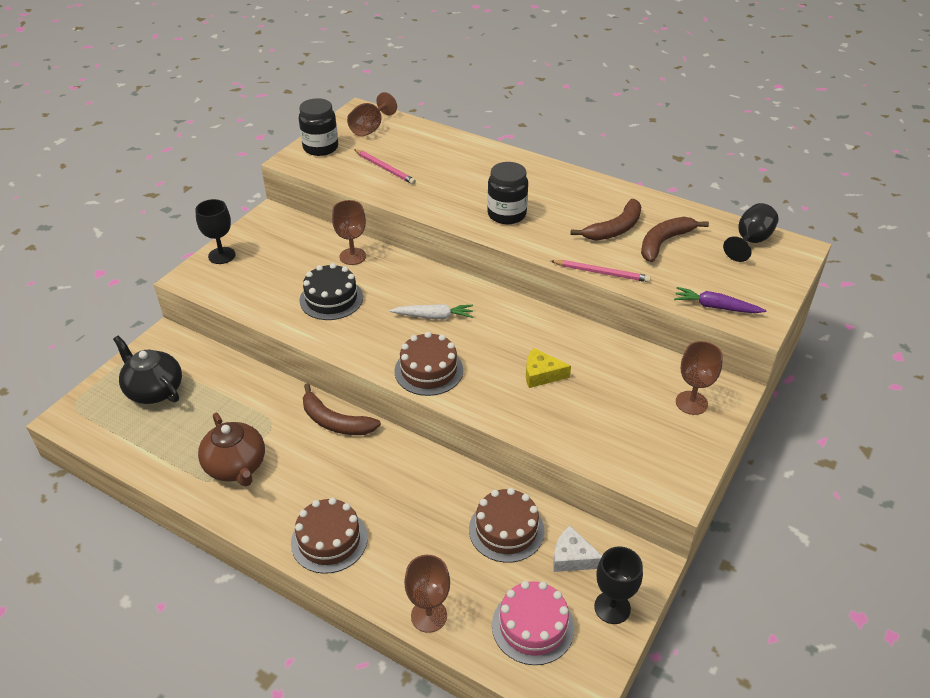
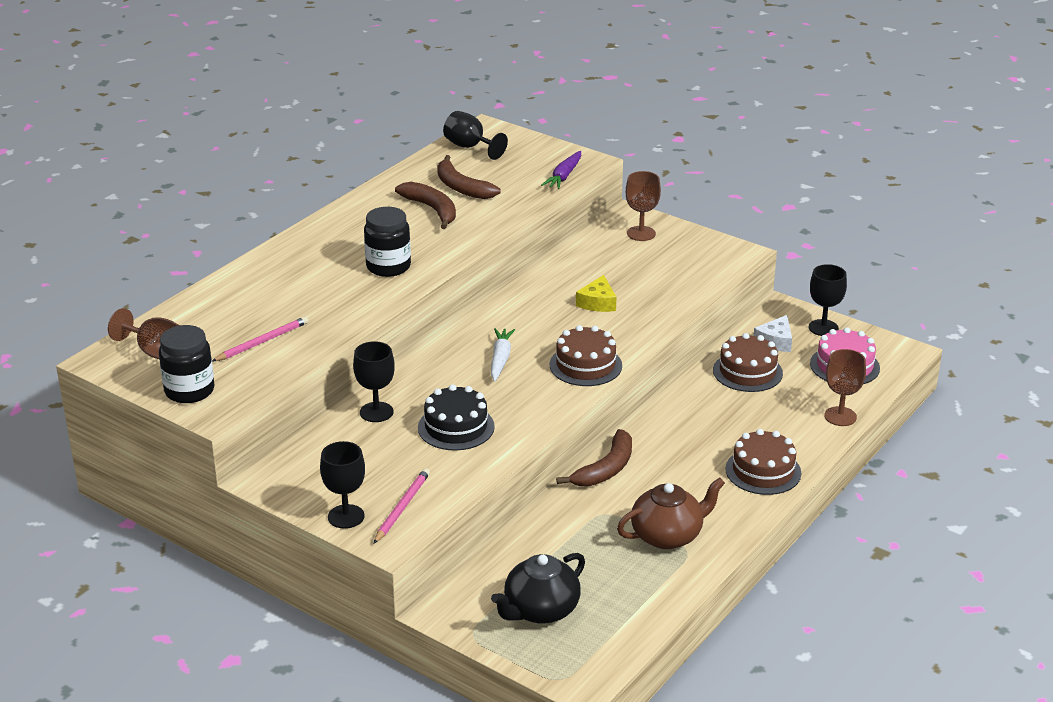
camera: 85 degrees left, 10 degrees down
brown goblet [332,200,366,265] -> black goblet [353,341,395,422]
pink pencil [551,260,651,282] -> pink pencil moved to [374,468,430,544]

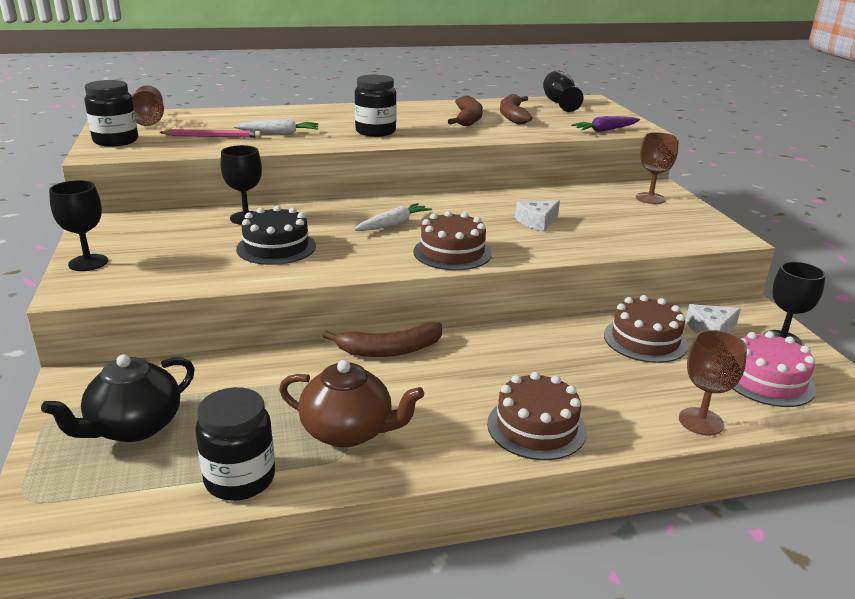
camera: 40 degrees right, 5 degrees down
pink pencil [374,468,430,544] -> none
black teapot [491,553,585,624] -> black teapot turned 45 degrees counterclockwise [41,354,195,442]
yellow cheese [576,275,616,312] -> white cheese [515,200,560,232]
none -> black jar [195,387,275,501]
none -> white carrot [233,119,319,135]

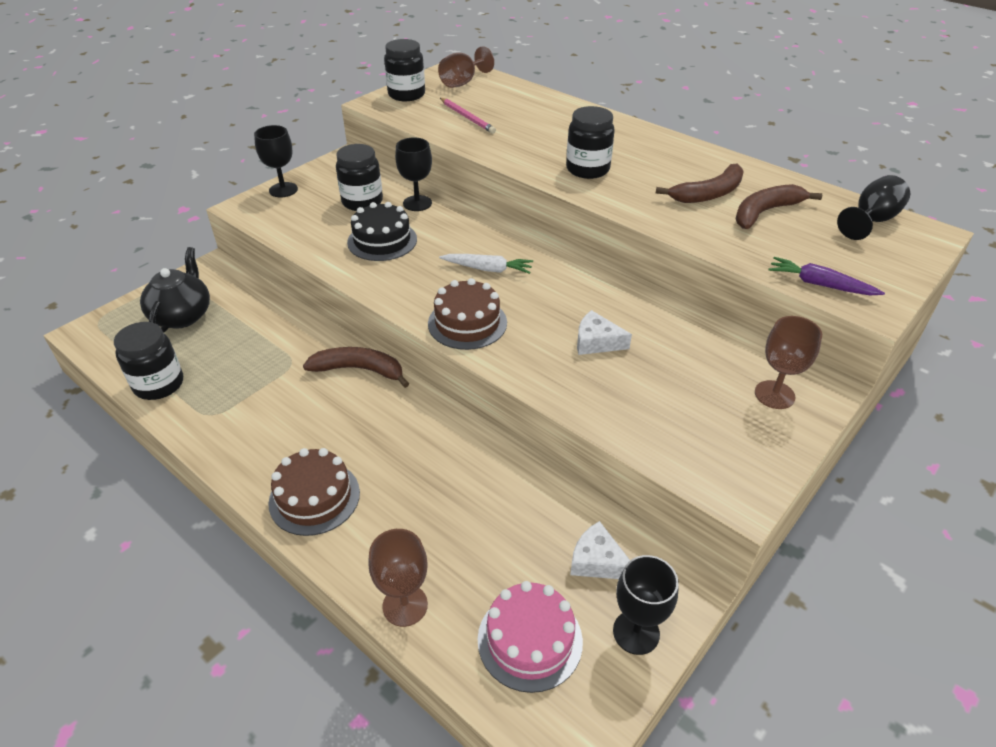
camera: 55 degrees right, 15 degrees up
black teapot [41,354,195,442] -> black teapot turned 90 degrees clockwise [140,247,210,333]
white carrot [233,119,319,135] -> none
brown teapot [279,360,424,447] -> none
brown banana [322,322,442,357] -> brown banana turned 150 degrees clockwise [303,347,409,388]
brown cake [604,295,688,363] -> none
none -> black jar [336,144,383,211]

